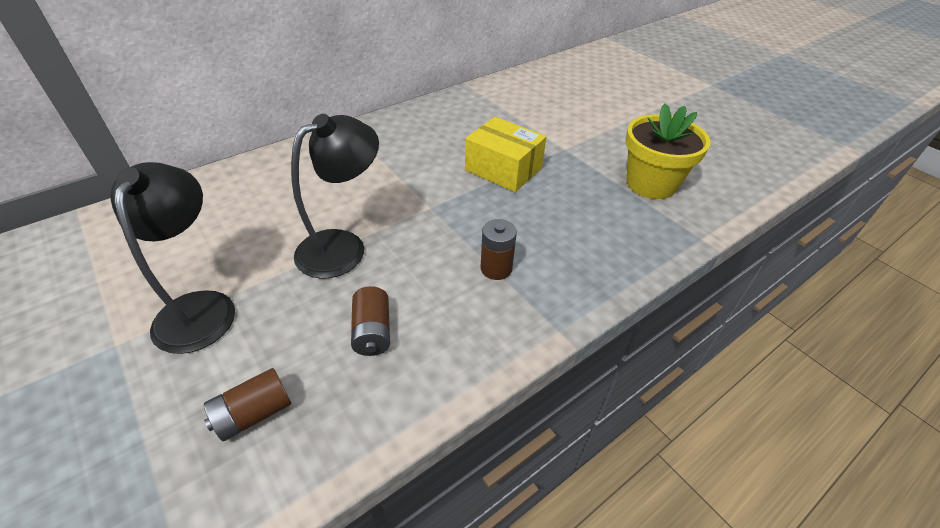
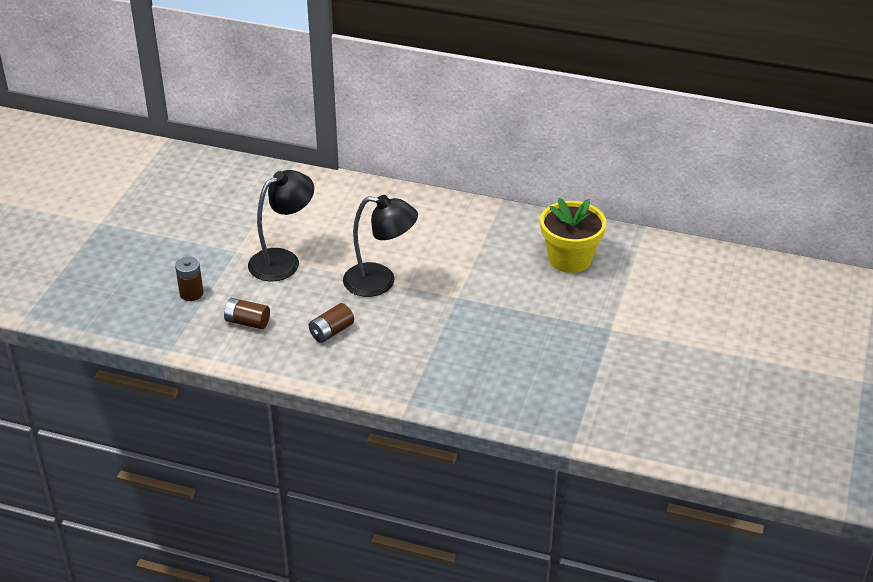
camera: 55 degrees right, 5 degrees down
yellow box [465,117,546,192] -> none
brown battery [481,219,517,280] -> brown battery moved to [175,257,203,301]
yellow flower pot [626,103,711,199] -> yellow flower pot moved to [540,198,606,273]

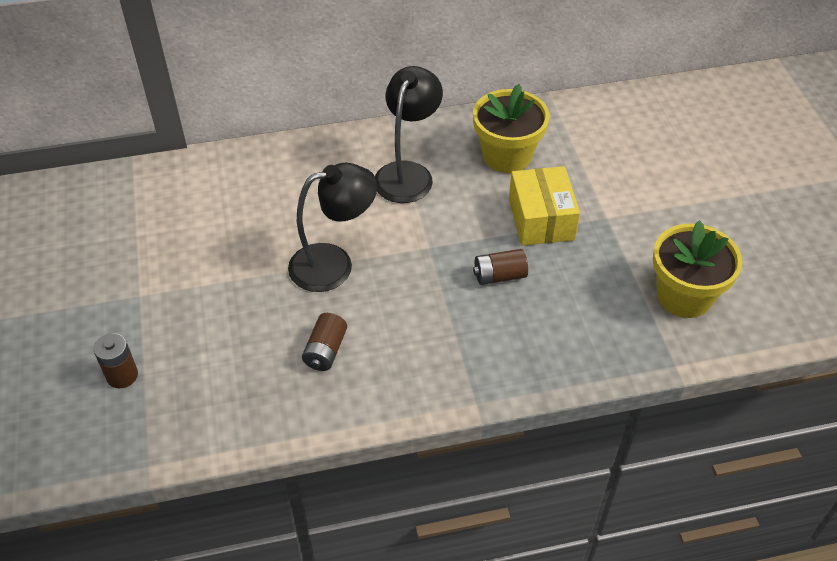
camera: 30 degrees left, 10 degrees up
brown battery [224,298,270,329] -> brown battery moved to [473,249,528,285]
black lamp [248,170,314,281] -> black lamp moved to [375,66,443,203]
none -> yellow box [509,166,580,246]
none -> yellow flower pot [653,220,743,318]

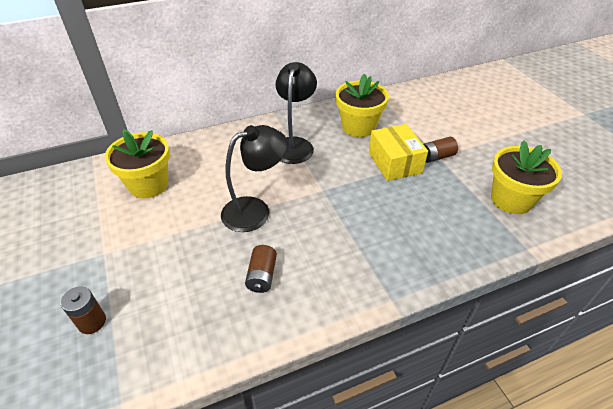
camera: 10 degrees left, 5 degrees down
brown battery [473,249,528,285] -> brown battery moved to [423,137,458,163]
none -> yellow flower pot [105,129,170,198]

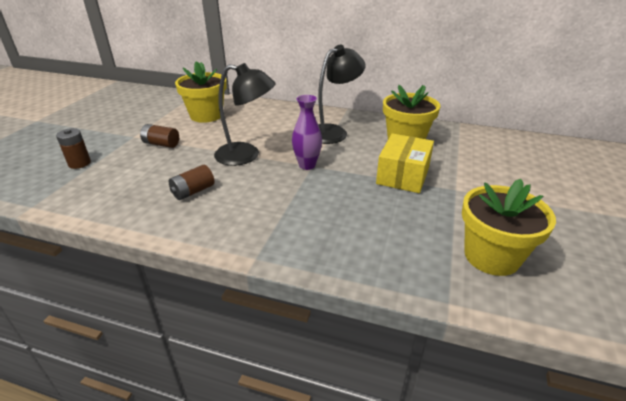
camera: 40 degrees right, 10 degrees down
brown battery [423,137,458,163] -> brown battery moved to [140,124,179,148]
none -> purple vase [292,95,322,170]

